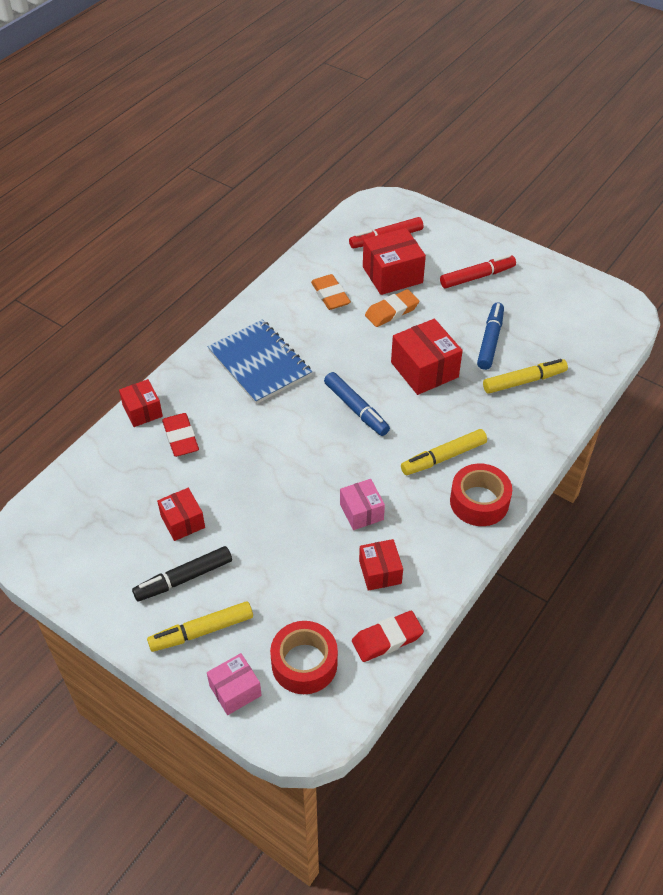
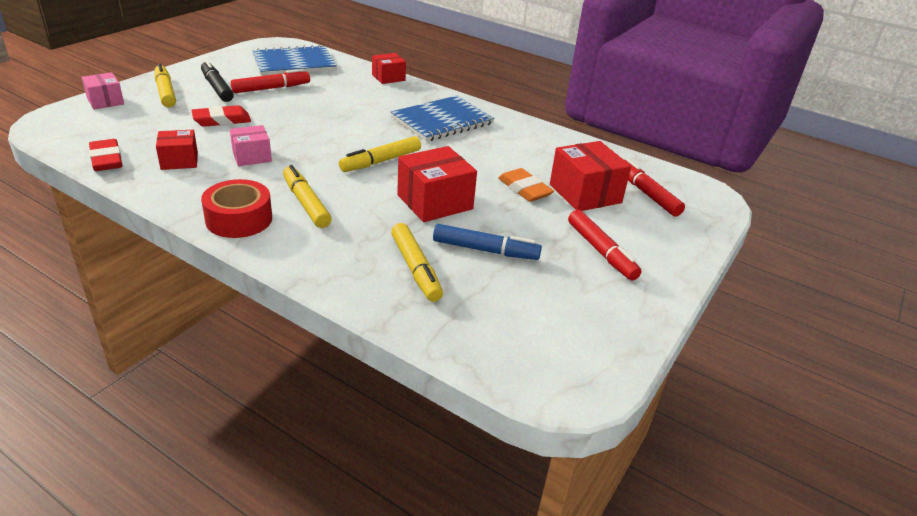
camera: 85 degrees right, 15 degrees down
red box [157,488,205,541] -> red marker [231,69,310,93]
red eraser [162,413,199,457] -> red eraser moved to [191,105,251,127]
red tape [270,621,338,694] -> none
orange eraser [311,274,351,310] -> none
blue marker [324,372,390,436] -> yellow marker [339,136,421,172]
none -> blue notebook [252,45,337,76]

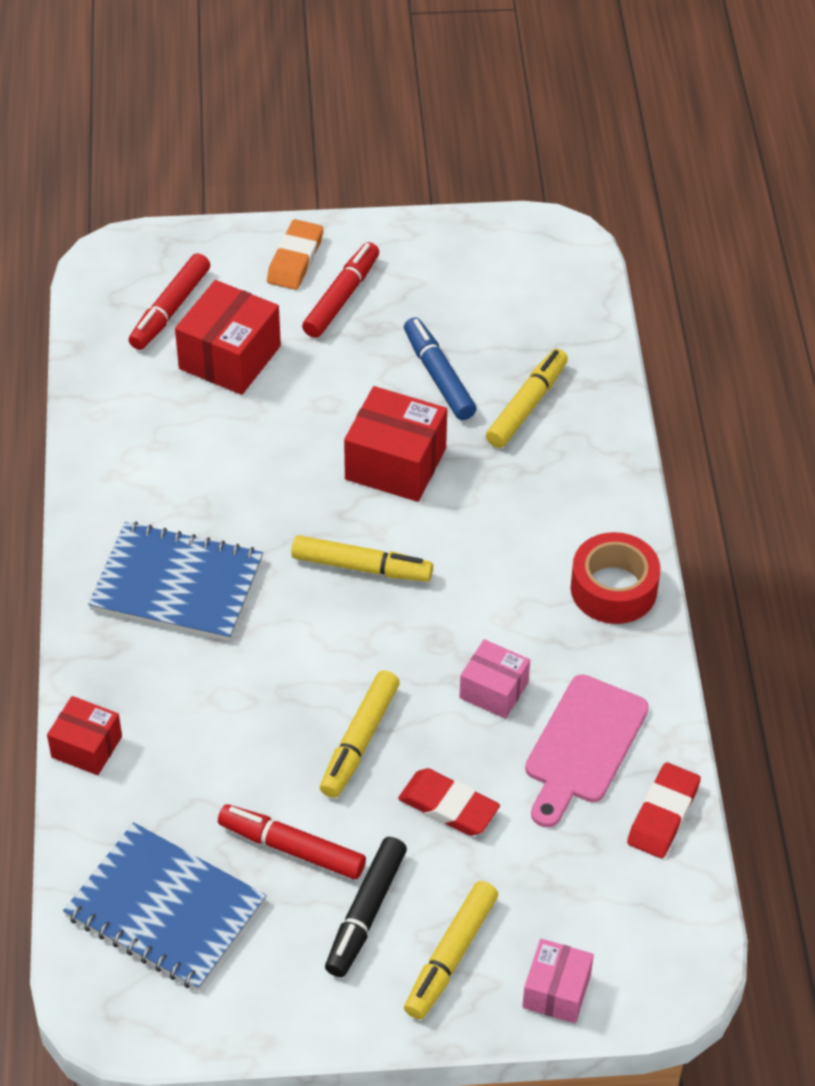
camera: 125 degrees left, 15 degrees up
red box [156,130,198,170] -> pink cutting board [525,675,649,828]
yellow marker [283,165,332,228] -> yellow marker moved to [320,670,400,798]
orange eraser [498,168,554,202] -> orange eraser moved to [267,219,323,290]

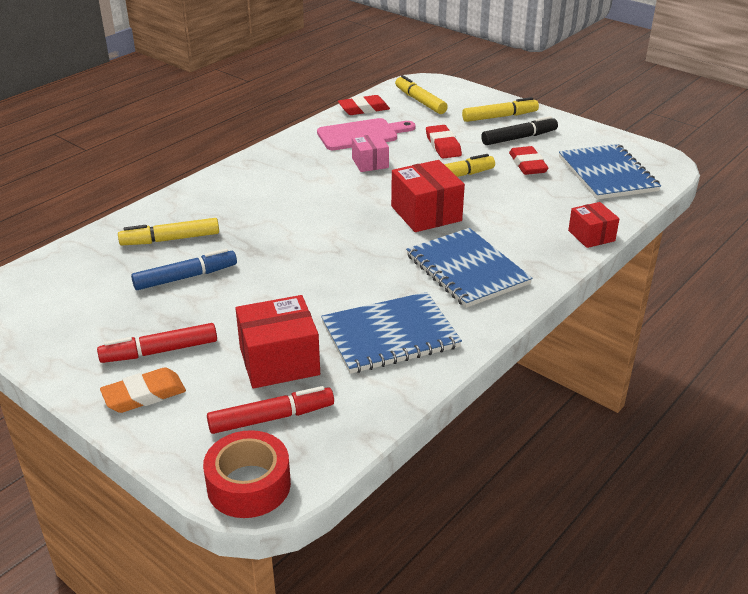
camera: 135 degrees left, 15 degrees down
red marker [218,804,366,879] -> red eraser [509,146,549,175]
yellow marker [291,535,433,582] -> yellow marker moved to [395,75,448,114]
red box [344,386,447,502] -> red box moved to [391,160,465,232]
blue marker [404,317,476,420] -> blue marker turned 135 degrees counterclockwise [131,248,237,290]
pink box [522,939,594,1023] -> none
red tape [570,532,660,624] -> red tape moved to [203,430,291,518]
none -> blue notebook [321,292,462,374]

